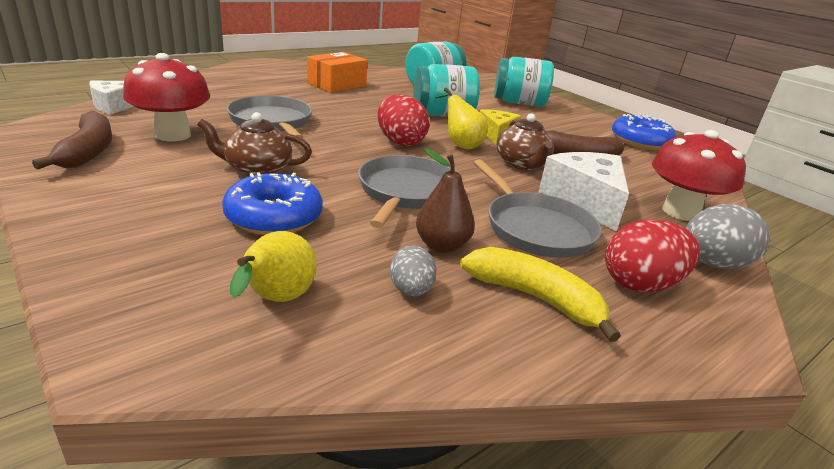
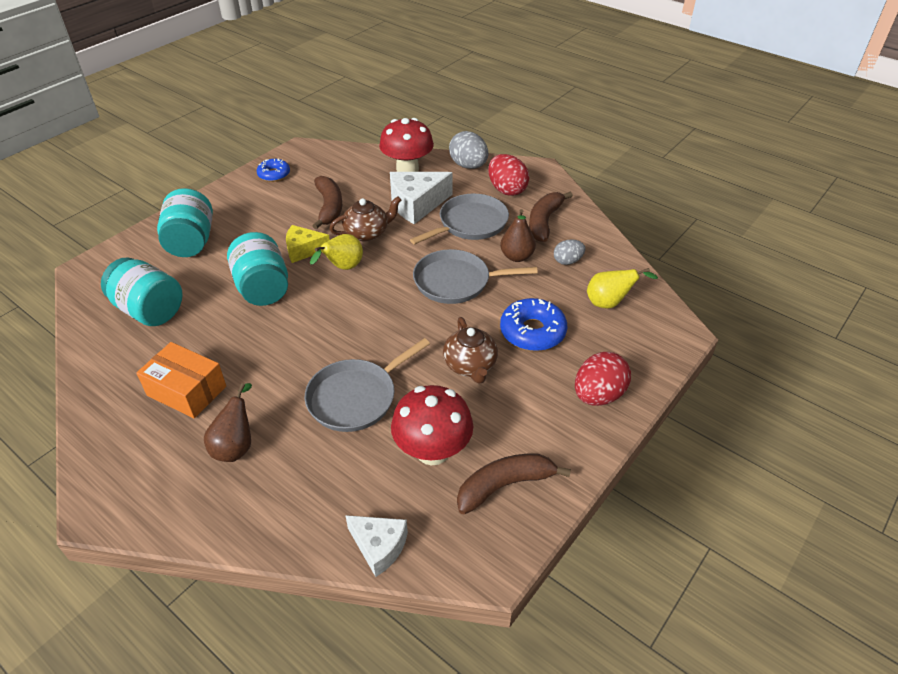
camera: 100 degrees left, 15 degrees up
red egg [377,94,430,146] -> red egg moved to [575,352,631,406]
yellow banana [460,247,621,342] -> brown banana [529,192,573,242]
blue donut [612,114,676,150] -> blue donut [257,159,290,182], size x0.63
none -> brown pear [204,383,252,462]

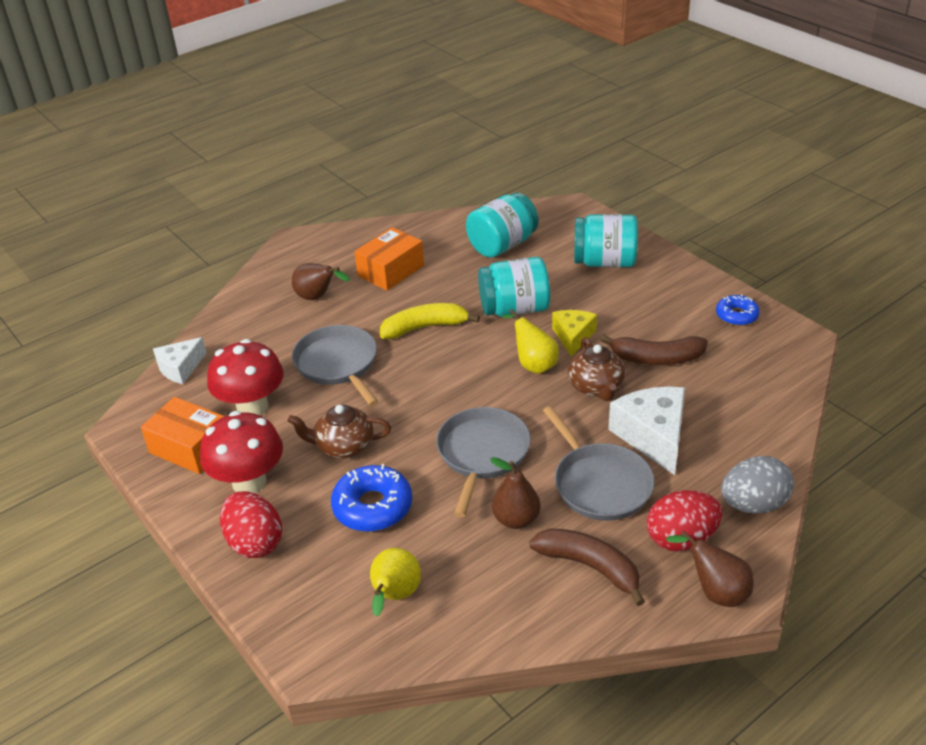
camera: 105 degrees right, 5 degrees down
red mushroom [379,118,434,172] -> red mushroom moved to [200,411,283,493]
brown banana [457,454,571,514] -> orange box [141,397,224,474]
grey egg [554,239,585,265] -> none
none -> yellow banana [380,303,480,339]
none -> brown pear [666,531,754,607]

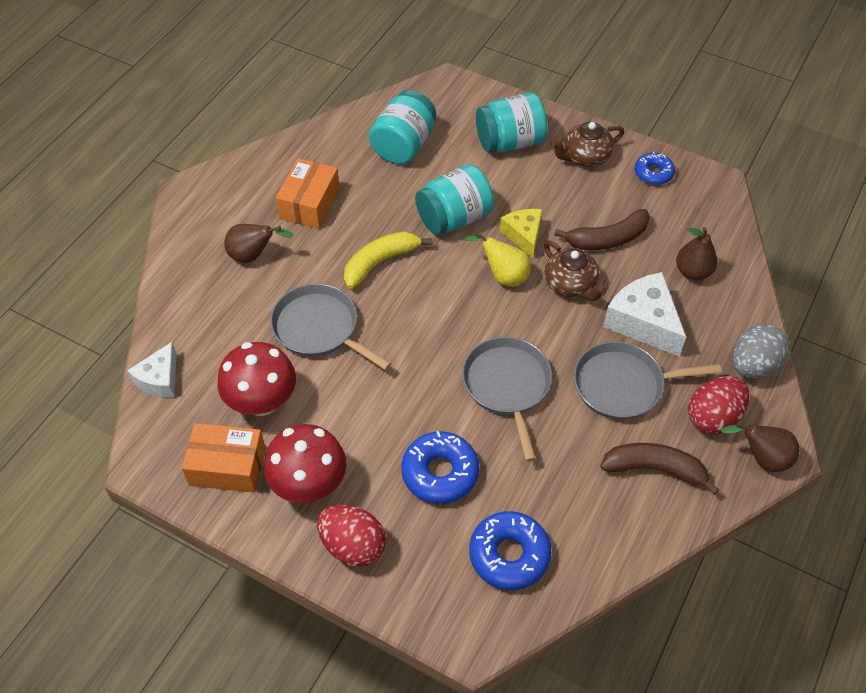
camera: 25 degrees left, 15 degrees up
brown teapot [288,405,391,459] -> brown teapot moved to [551,122,624,167]
yellow pear [370,548,421,617] -> blue donut [469,511,551,590]
brown pear [490,457,541,529] -> brown pear moved to [676,227,717,280]
grey pan [543,406,654,521] -> grey pan turned 135 degrees clockwise [574,341,722,420]

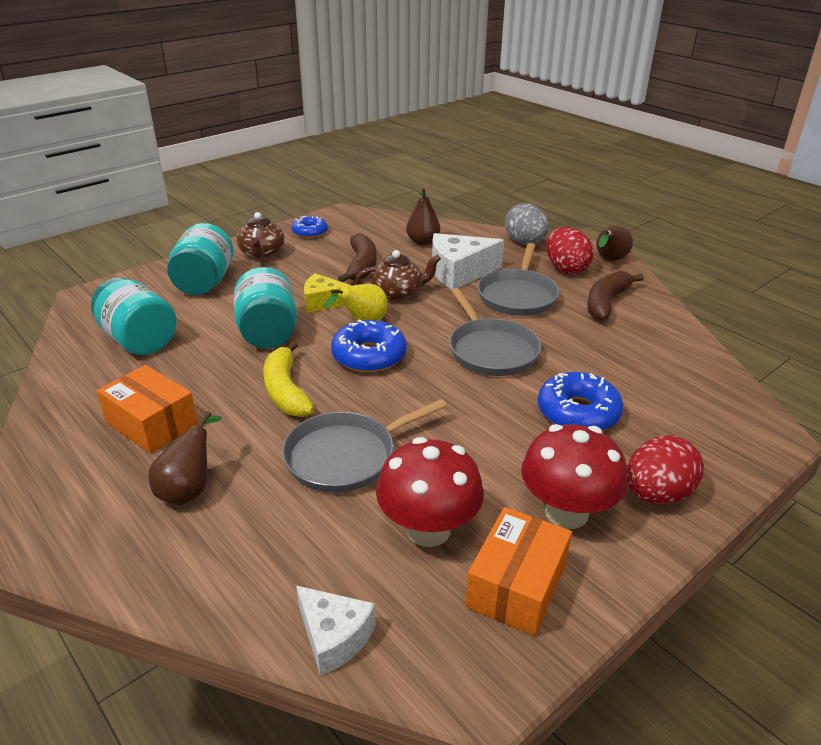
camera: 70 degrees left, 20 degrees down
grey pan [462,337,552,462] -> grey pan turned 120 degrees counterclockwise [449,288,542,376]
blue donut [469,511,551,590] -> blue donut moved to [331,319,407,373]

